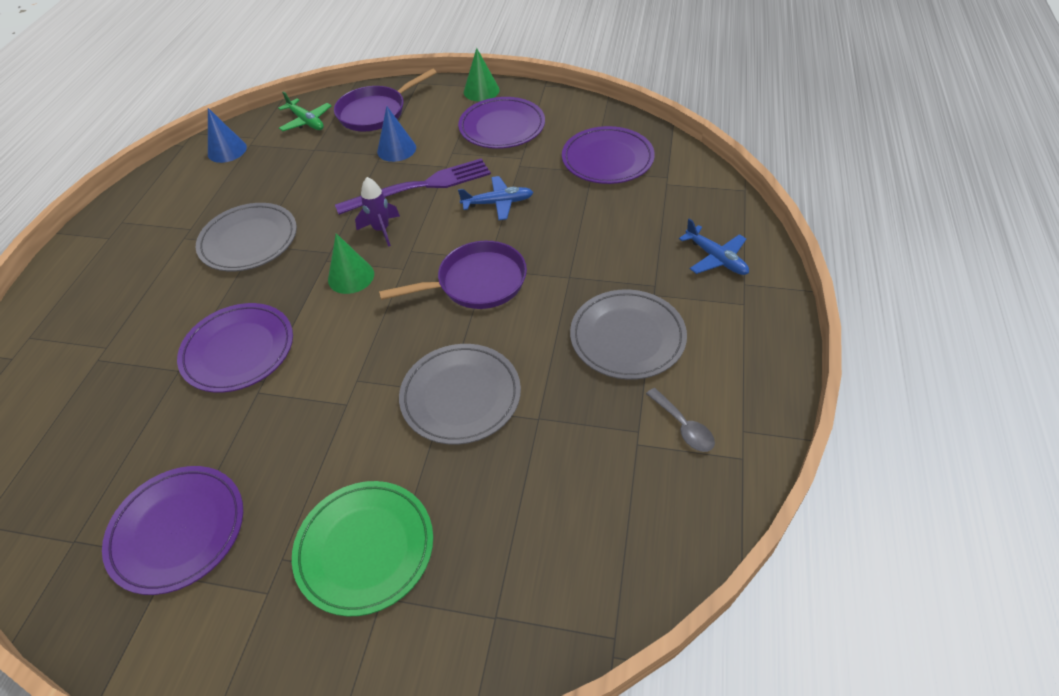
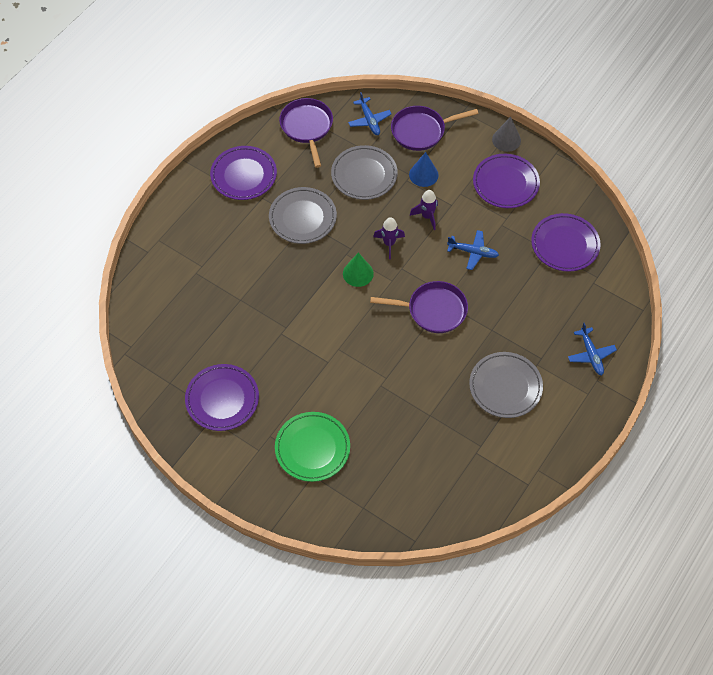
camera: 20 degrees right, 10 degrees up
purple plate [177,303,293,393] -> purple plate moved to [210,146,277,200]
blue cone [208,108,247,163] -> purple pan [279,98,333,168]
green plane [278,91,331,131] -> blue plane [348,92,392,135]
purple fork [335,158,491,215] -> purple rocket [410,190,438,230]
grey plate [399,344,521,445] -> grey plate moved to [331,145,398,200]
green cone [464,48,500,101] -> grey cone [492,117,521,152]
grey spoon [646,388,715,452] -> none

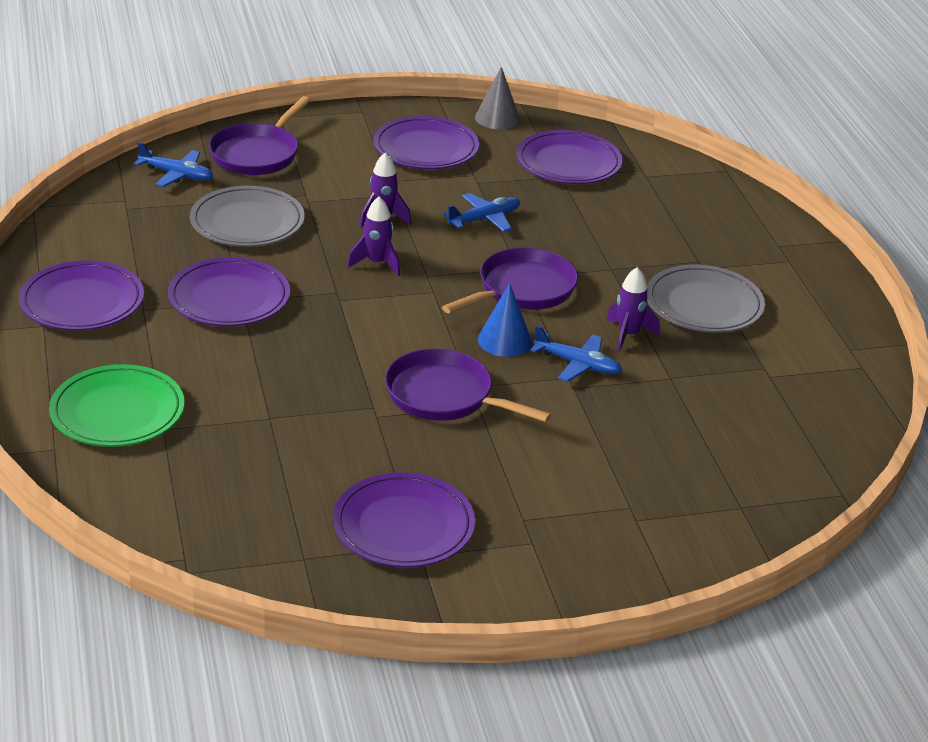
camera: 50 degrees left, 25 degrees down
grey plate [269,187,337,244] -> purple plate [168,257,290,326]
green plate [275,412,350,482] -> green plate moved to [49,364,184,447]
purple pan [279,98,333,168] -> purple pan moved to [385,349,551,422]
green cone [343,252,374,287] -> none
blue cone [409,152,439,187] -> blue cone moved to [478,283,532,357]
grey cone [492,117,521,152] -> grey cone moved to [475,67,520,129]
blue plane [568,323,617,375] -> blue plane moved to [530,325,622,382]
none -> purple rocket [606,267,660,352]

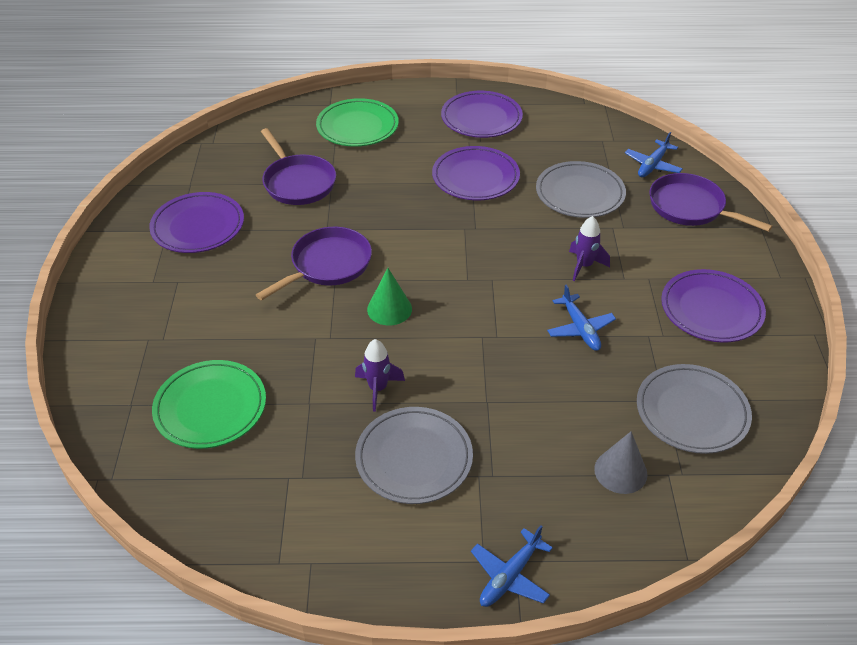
camera: 105 degrees right, 10 degrees up
purple rocket [347,196,400,276] -> none
purple pan [442,248,578,313] -> purple pan moved to [261,128,336,205]
grey cone [475,67,520,129] -> grey cone moved to [594,431,647,494]
blue cone [478,283,532,357] -> green cone [367,268,412,325]
purple plate [516,130,623,184] -> grey plate [637,364,752,454]
blue plane [530,325,622,382] -> blue plane moved to [471,525,553,607]
none -> green plate [152,360,266,449]

